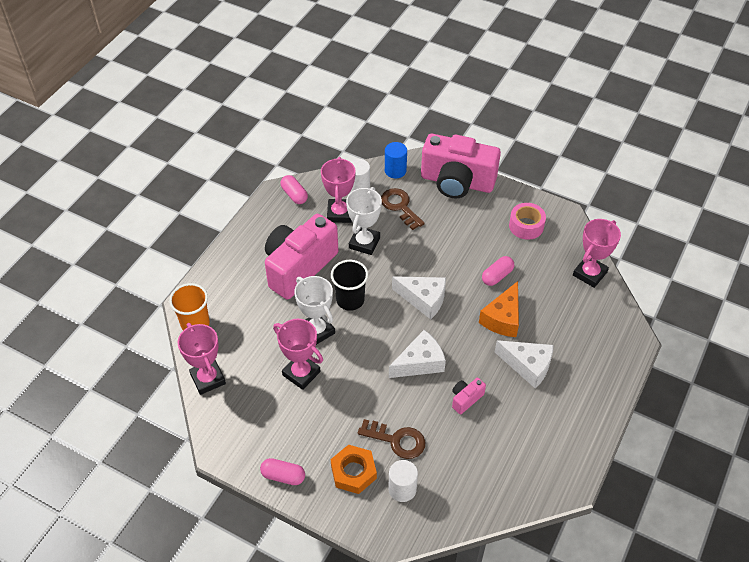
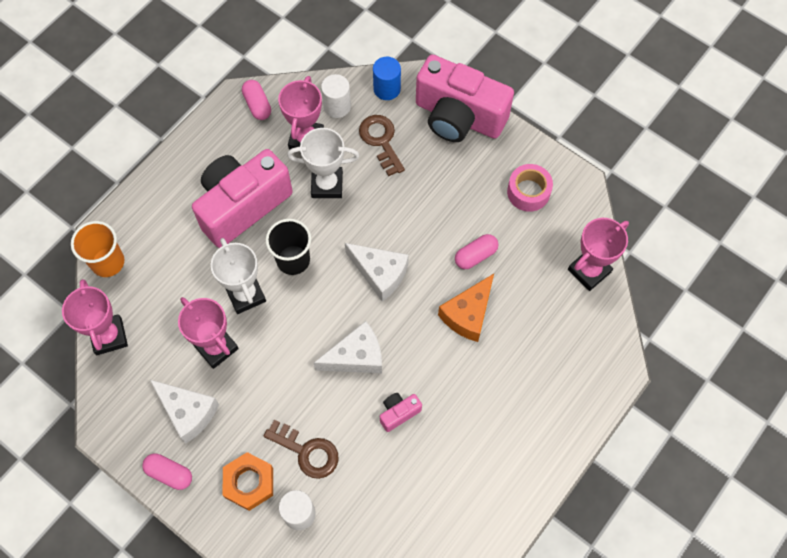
camera: 10 degrees right, 15 degrees up
white trophy [346,187,382,255] -> white trophy turned 60 degrees clockwise [287,128,359,198]
white cheese [495,340,554,388] -> white cheese moved to [150,380,219,444]

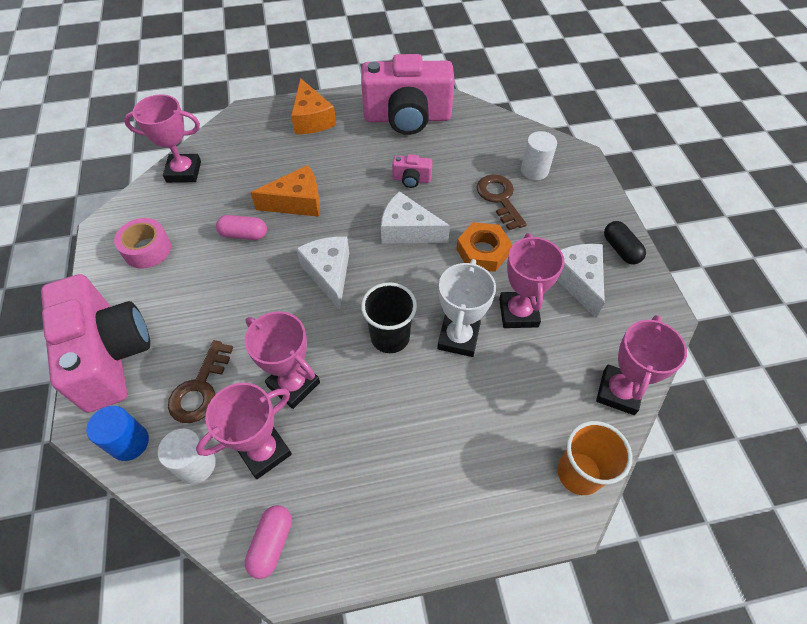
camera: 140 degrees left, 10 degrees down
pink capsule [142,453,192,490] -> black capsule [604,221,646,264]
pink camera [192,149,293,248] -> pink camera moved to [361,54,455,135]
orange nut [222,452,273,511] -> orange nut moved to [456,222,512,272]
white trophy [287,128,359,198] -> pink trophy [245,311,320,409]
none -> orange cheese [291,78,336,134]

